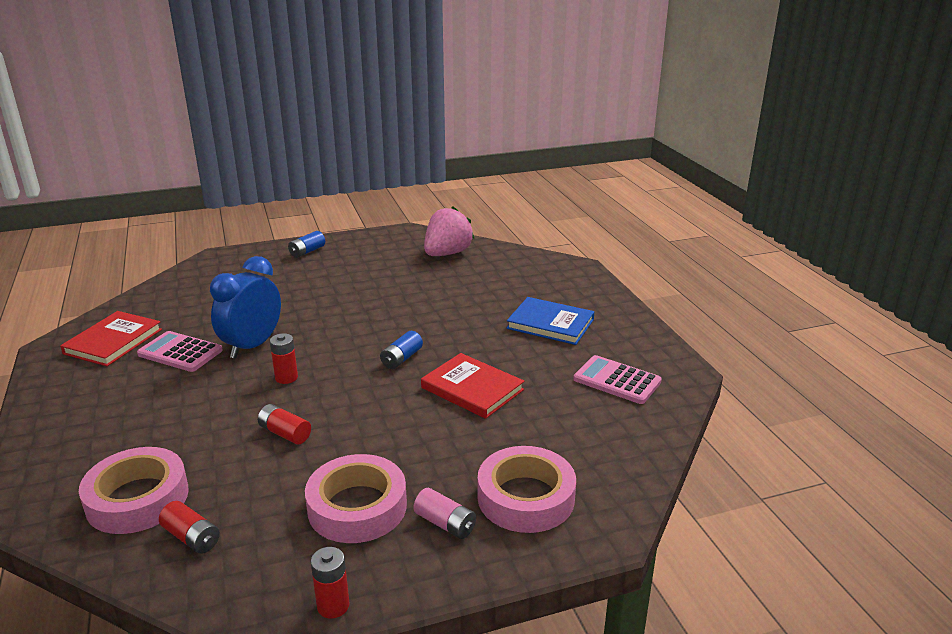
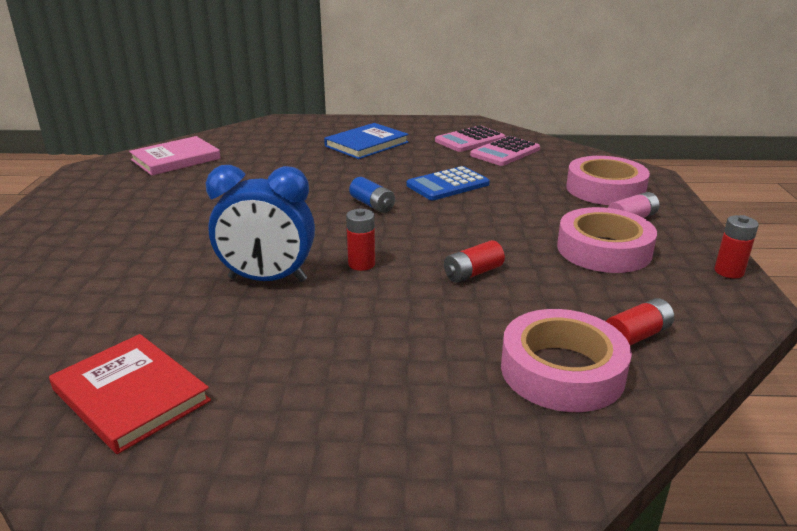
camera: 70 degrees left, 0 degrees up
pink calculator [137,331,223,372] -> pink calculator moved to [470,136,540,166]
blue clock [210,256,281,359] -> blue clock turned 45 degrees counterclockwise [206,165,315,282]
blue battery [288,231,325,258] -> none
red book [421,353,525,419] -> blue calculator [407,166,490,200]
pink strawberry [424,206,474,256] -> pink book [129,136,221,176]

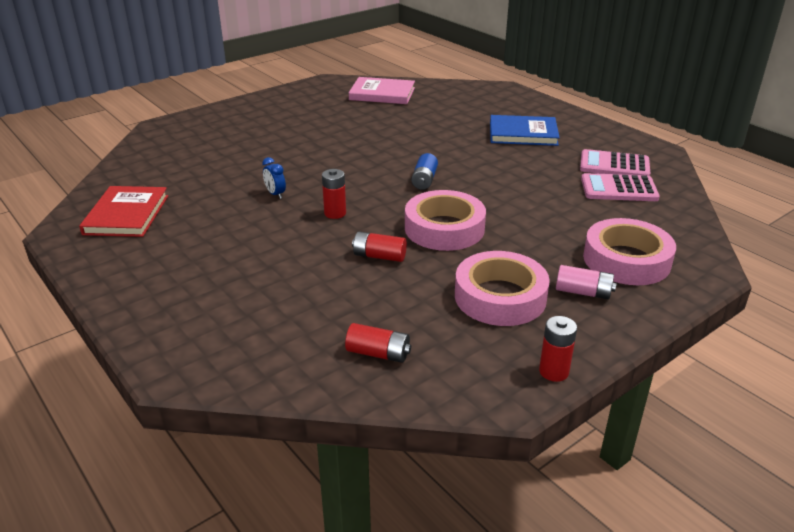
camera: 50 degrees right, 5 degrees up
blue clock [206,165,315,282] -> blue clock [262,157,286,199], size x0.41
blue calculator [407,166,490,200] -> none
pink tape [501,309,632,412] -> pink tape moved to [405,190,486,251]

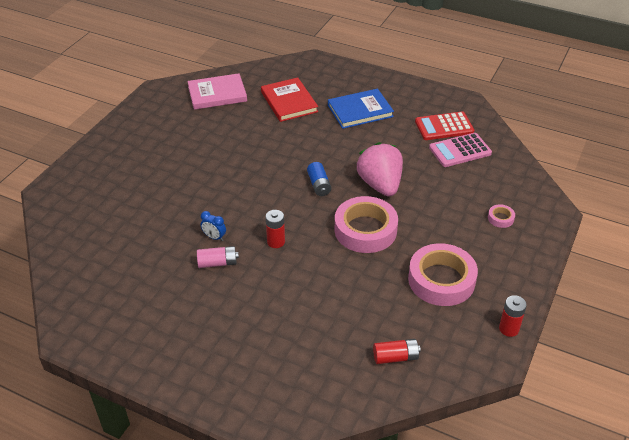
camera: 25 degrees left, 10 degrees up
red book [79,186,168,237] -> red book moved to [261,77,318,122]
red battery [352,231,407,262] -> none
pink battery [556,265,617,299] -> pink battery moved to [197,246,239,268]
pink calculator [580,149,650,176] -> red calculator [415,111,474,140]
pink tape [583,218,676,285] -> pink tape [488,204,515,228], size x0.42
none -> pink strawberry [357,142,403,196]

